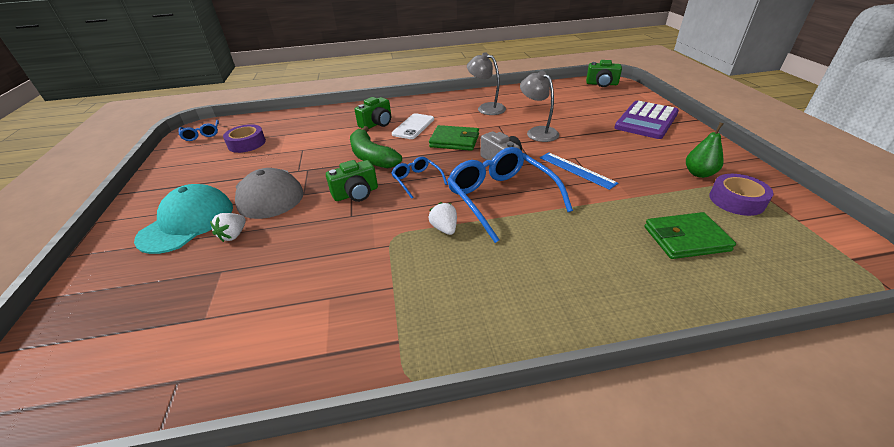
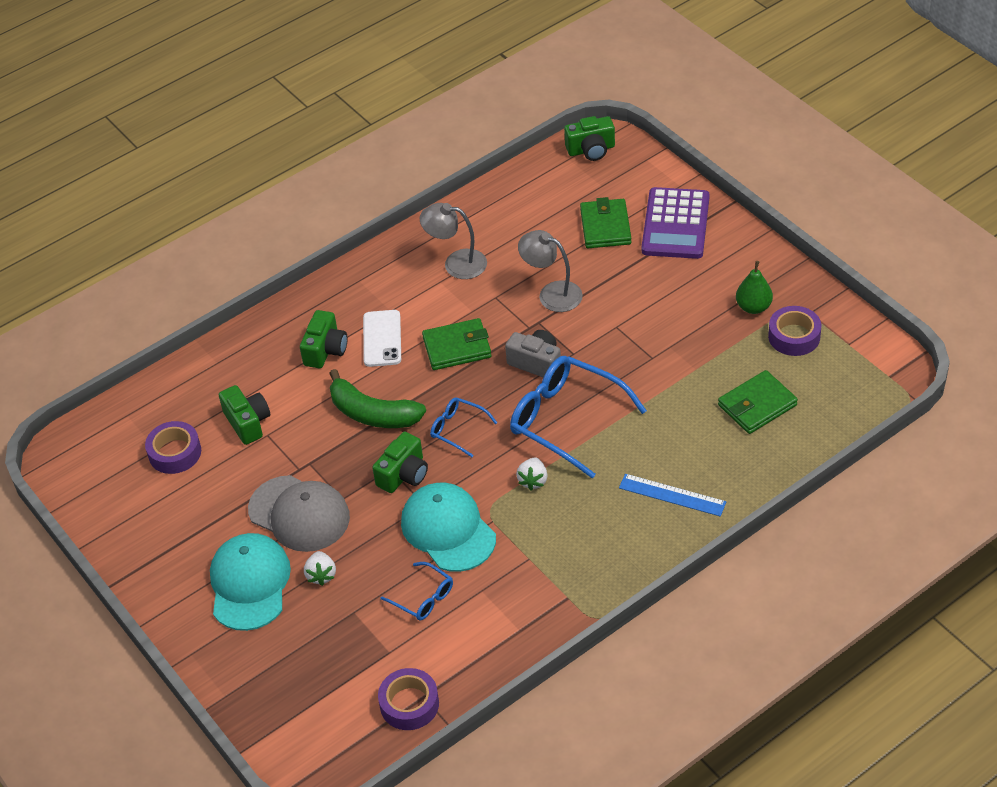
camera: 25 degrees left, 10 degrees up
blue glasses [179,120,219,141] -> blue glasses moved to [381,562,453,621]
white strawberry [429,202,457,235] -> white strawberry turned 120 degrees counterclockwise [516,458,548,490]
blue ruler [540,152,618,190] -> blue ruler moved to [619,474,726,517]
none -> green camera [219,385,270,445]
none -> purple tape [378,668,439,730]
none -> turquoise cap [401,483,496,572]
none -> green wallet [580,197,631,248]

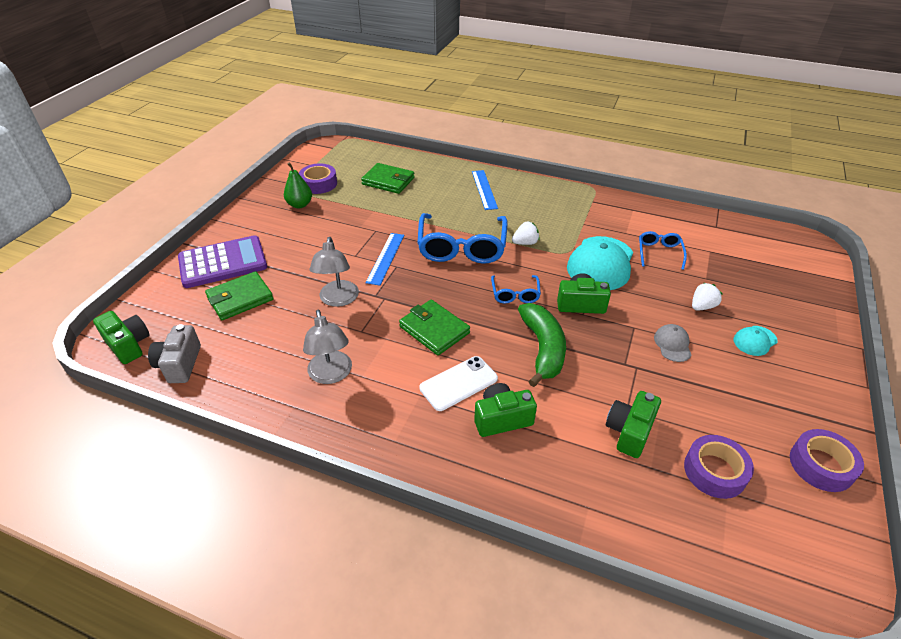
camera: 125 degrees left, 5 degrees down
turquoise cap [210,533,291,631] -> turquoise cap [734,326,778,356], size x0.48
grey cap [248,475,350,552] -> grey cap [654,324,691,362], size x0.48
purple tape [378,668,439,730] -> purple tape moved to [790,429,864,492]
grey camera [505,330,561,378] -> grey camera moved to [148,324,201,383]
none -> blue ruler [366,233,404,286]

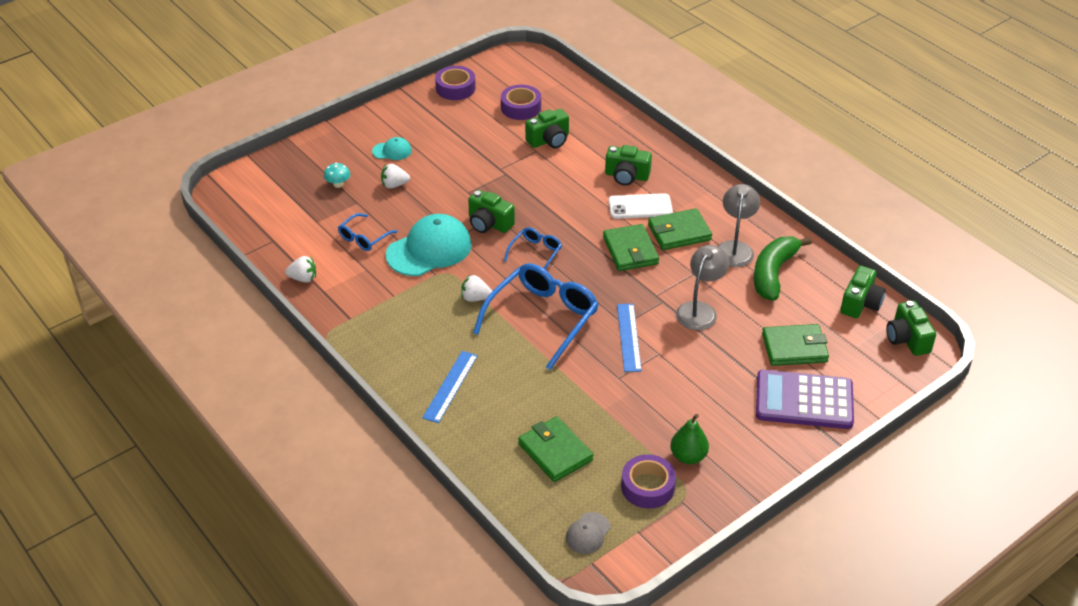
camera: 150 degrees left, 0 degrees up
grey camera [148,324,201,383] -> green camera [840,265,886,318]
blue ruler [366,233,404,286] -> blue ruler turned 45 degrees counterclockwise [617,304,642,372]
green banana [518,303,566,387] -> green banana moved to [754,237,812,300]
grey cap [654,324,691,362] -> grey cap moved to [566,512,611,554]
none -> white strawberry [285,256,316,282]
none -> turquoise mushroom [324,163,350,188]
none -> green wallet [648,208,712,250]

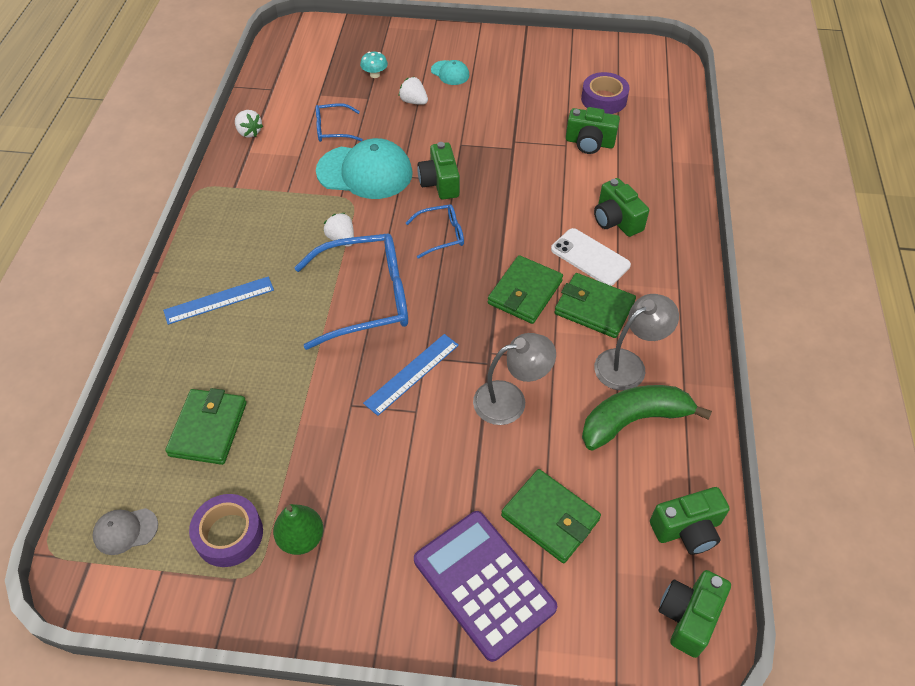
camera: 45 degrees right, 10 degrees up
purple tape [435,66,476,100] -> none

